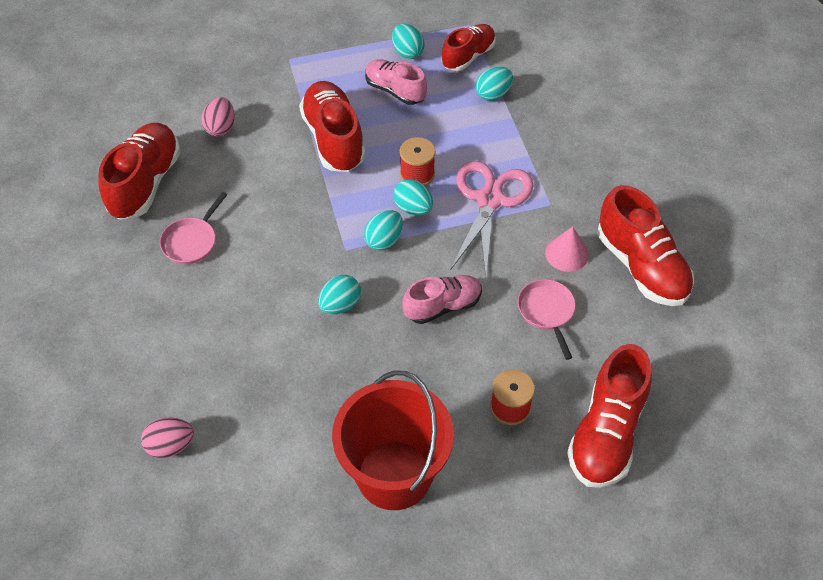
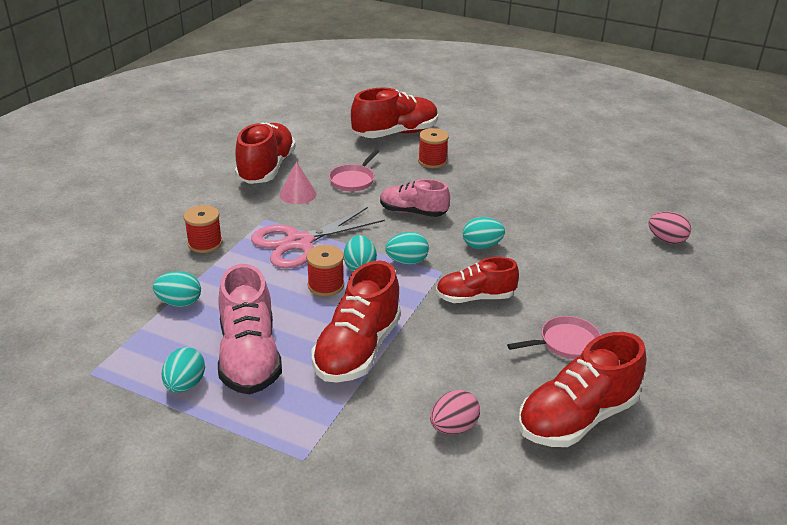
camera: 140 degrees left, 20 degrees down
red bucket [332,370,454,510] -> none
pink shoe [365,59,427,105] -> pink shoe [218,264,282,394], size x1.54
red shoe [442,24,496,71] -> red shoe moved to [436,257,519,303]
none -> red spool [184,205,223,253]

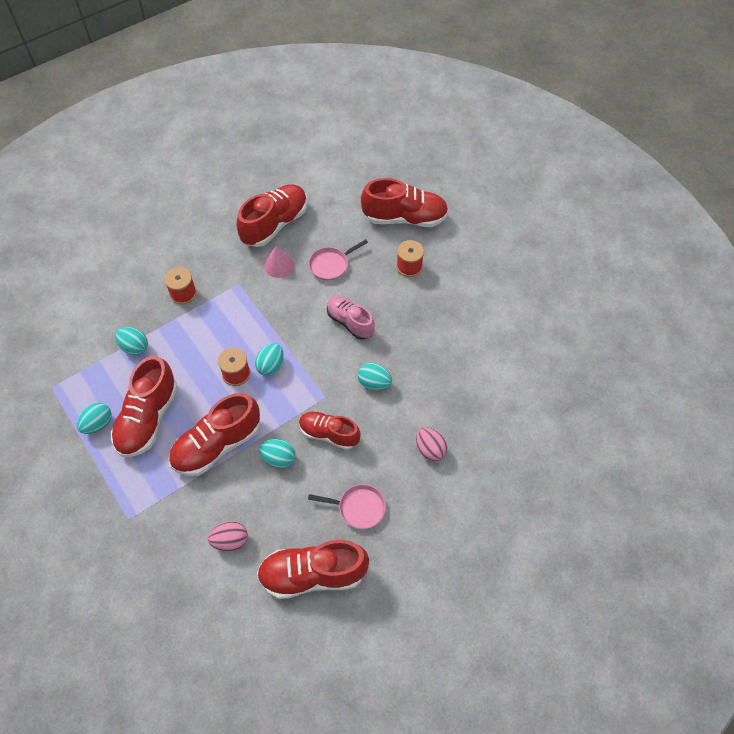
camera: 30 degrees right, 25 degrees up
pink shoe [218,264,282,394] -> red shoe [111,356,178,457]
pink scissors [251,207,385,269] -> none
turquoise egg [385,232,429,265] -> turquoise egg moved to [259,439,296,468]
pink egg [648,211,691,244] -> pink egg moved to [416,427,448,462]

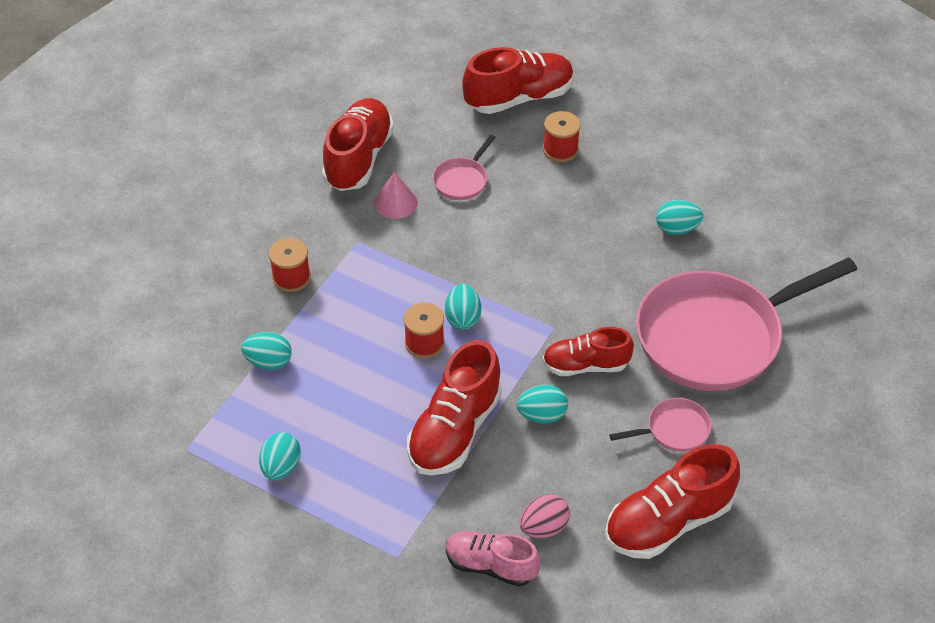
camera: 25 degrees left, 10 degrees down
red shoe [111,356,178,457] -> none
pink shoe [327,296,375,340] -> pink shoe moved to [446,531,541,587]
turquoise egg [358,363,392,390] -> turquoise egg moved to [656,200,703,235]
pink egg [416,427,448,462] -> pink pan [636,257,857,391]

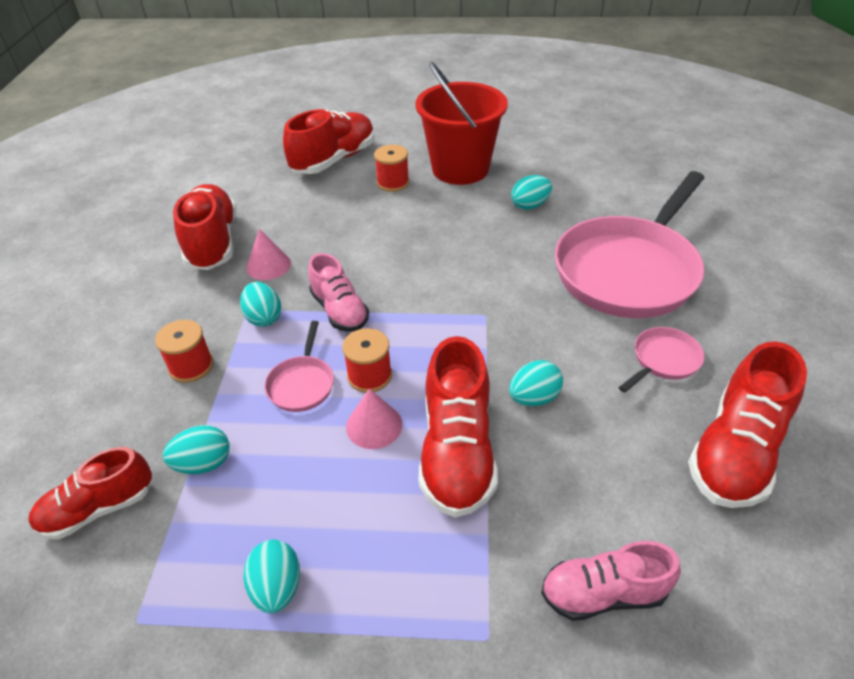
camera: 25 degrees left, 5 degrees down
pink pan [433,135,496,200] -> pink pan moved to [265,321,334,412]
turquoise egg [445,284,481,330] -> turquoise egg moved to [240,282,281,327]
pink egg [520,494,570,538] -> none
red shoe [543,327,634,376] -> red shoe moved to [28,447,152,540]
none -> pink shoe [308,253,369,332]
none -> pink cone [346,388,403,449]
none -> red bucket [415,62,508,185]

